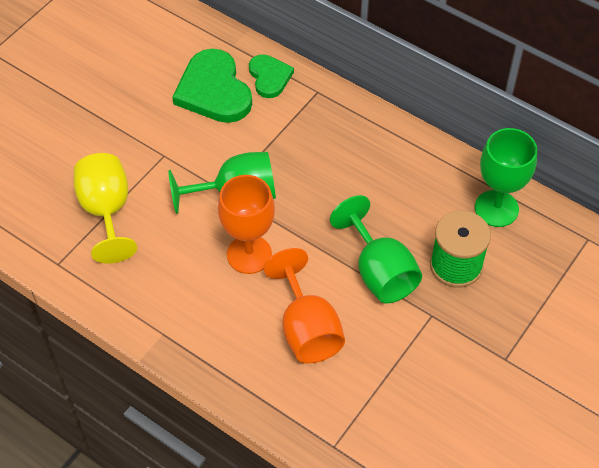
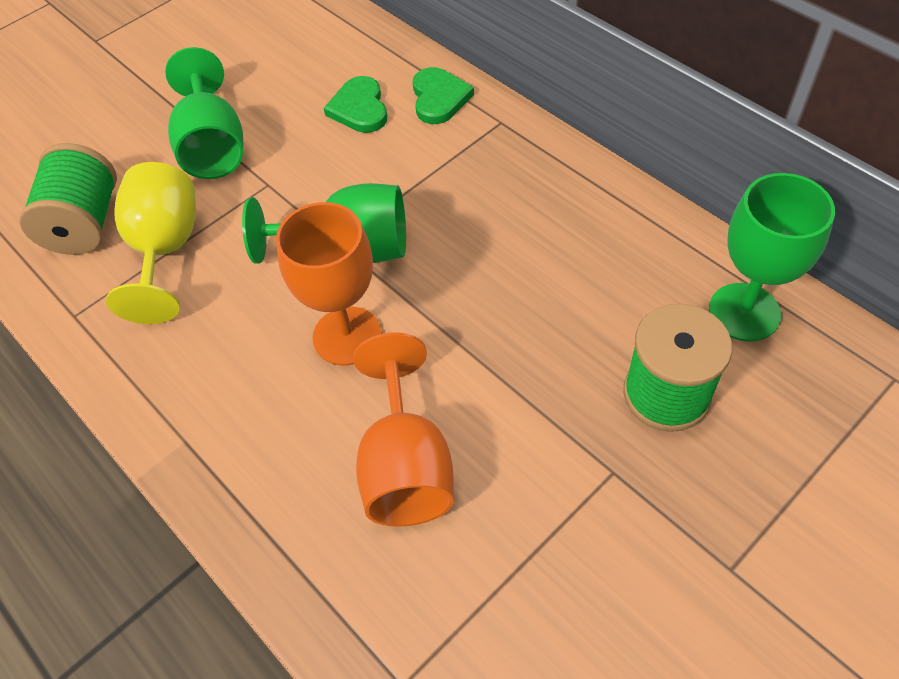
camera: 15 degrees right, 0 degrees up
green heart [172,49,252,123] -> green heart [324,76,387,133], size x0.59
green goblet [330,195,422,303] -> green goblet moved to [165,47,243,179]
none -> green spool [19,143,117,255]

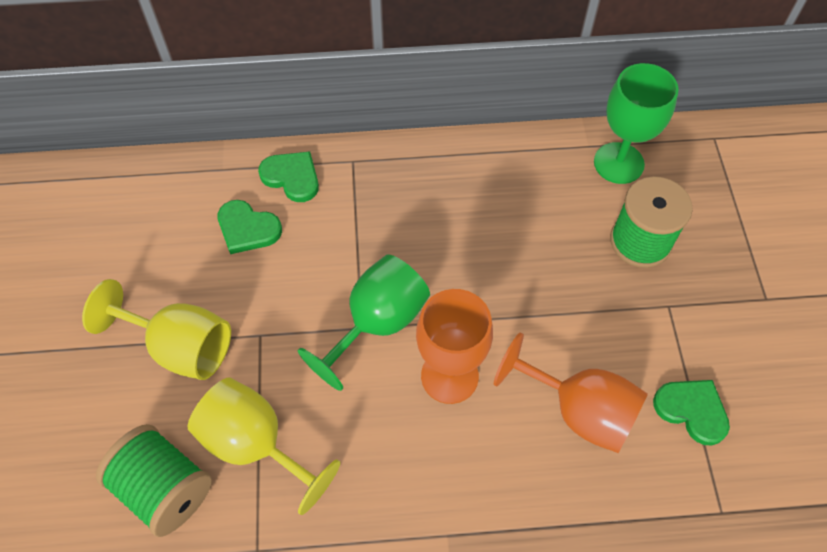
camera: 55 degrees left, 5 degrees up
green goblet [165,47,243,179] -> yellow goblet [82,279,231,380]
none -> green heart [653,380,730,445]

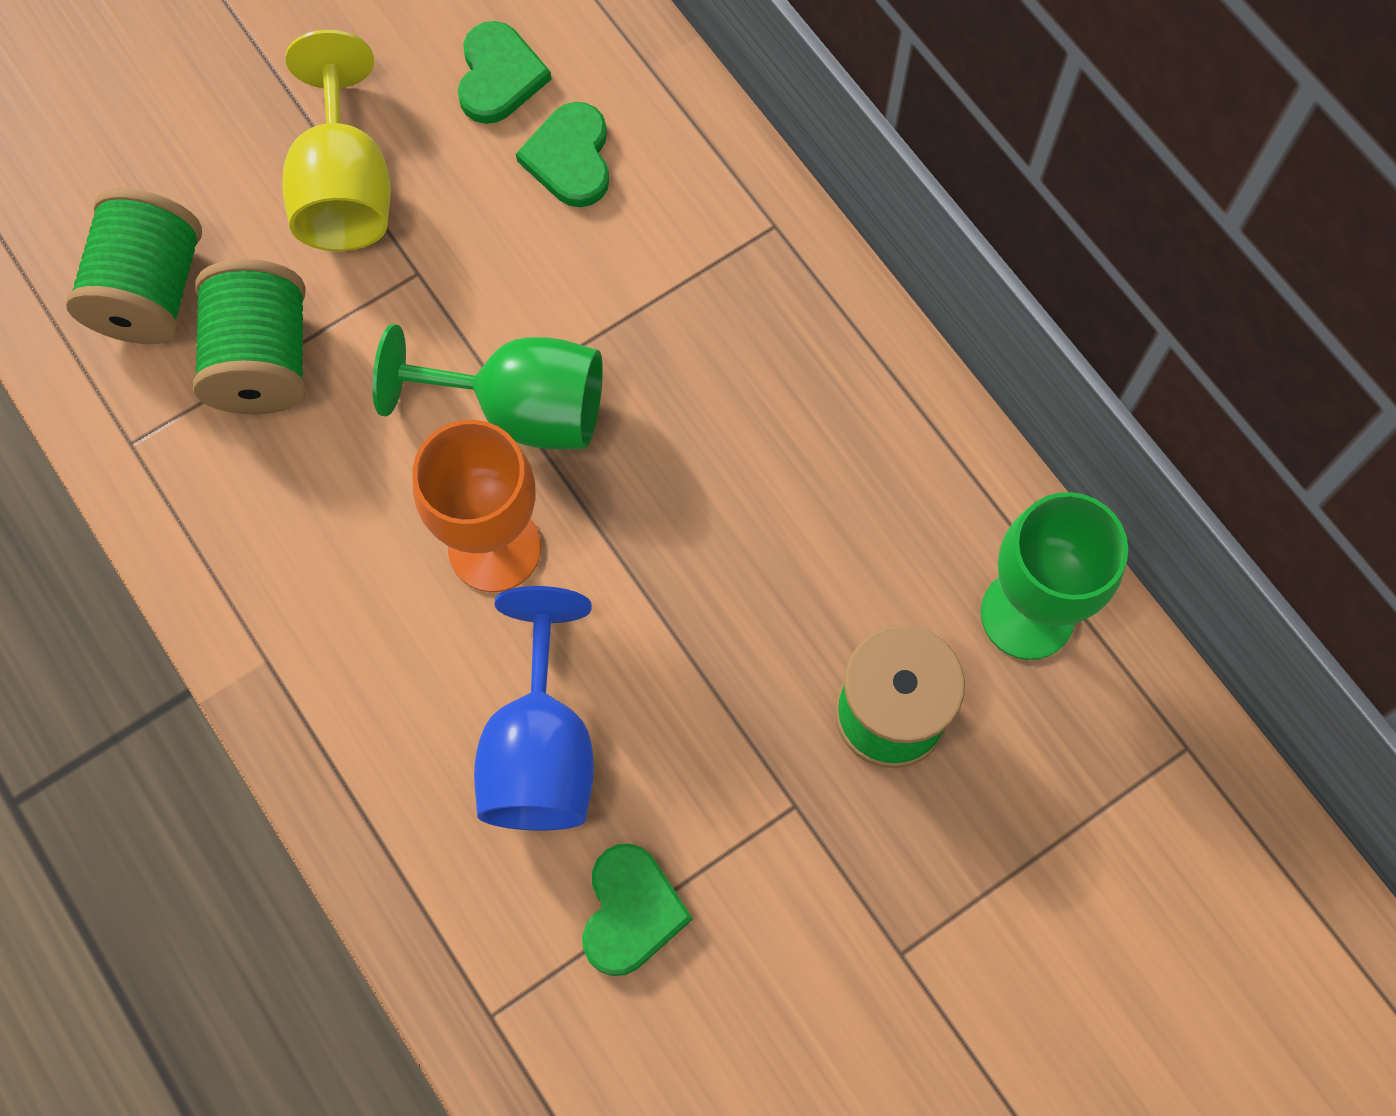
camera: 60 degrees right, 10 degrees up
yellow goblet [187,377,340,515] -> green spool [193,259,306,414]
green heart [258,151,319,202] -> green heart moved to [458,21,552,124]
orange goblet [494,332,648,453] -> blue goblet [474,586,594,831]

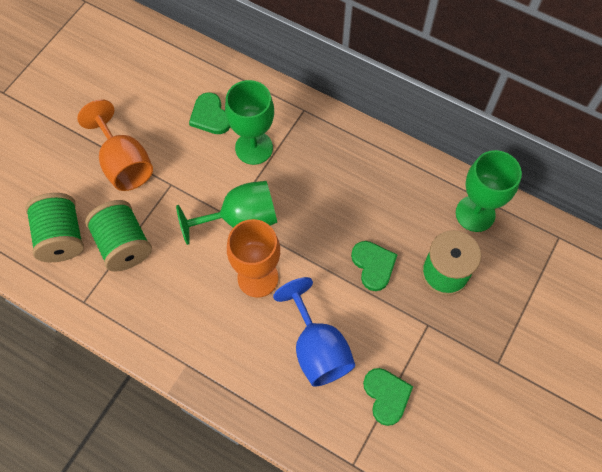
camera: 25 degrees left, 5 degrees down
yellow goblet [282,30,391,251] -> orange goblet [77,99,153,191]
green heart [458,21,552,124] -> green heart moved to [351,241,397,291]
none -> green goblet [225,80,274,165]

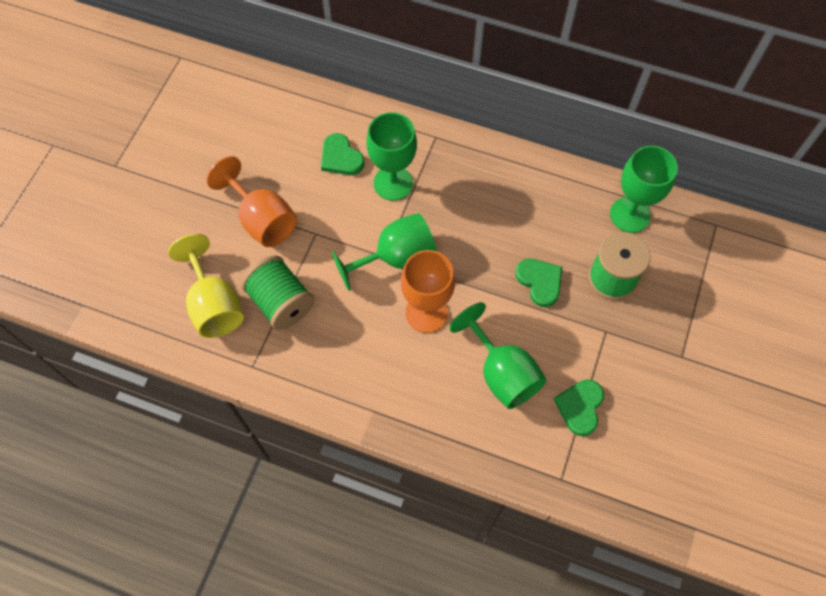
camera: 10 degrees left, 0 degrees up
green spool [25,193,84,262] -> yellow goblet [168,234,244,338]
blue goblet [273,277,355,387] -> green goblet [449,302,547,409]
green heart [363,368,413,426] -> green heart turned 135 degrees counterclockwise [554,379,604,436]

